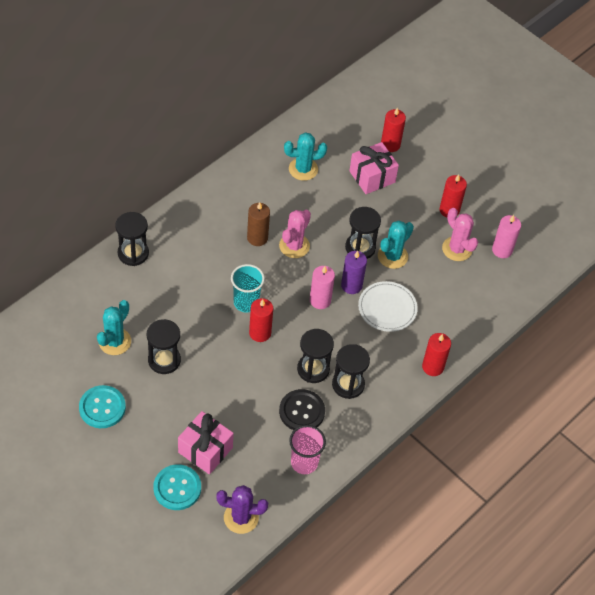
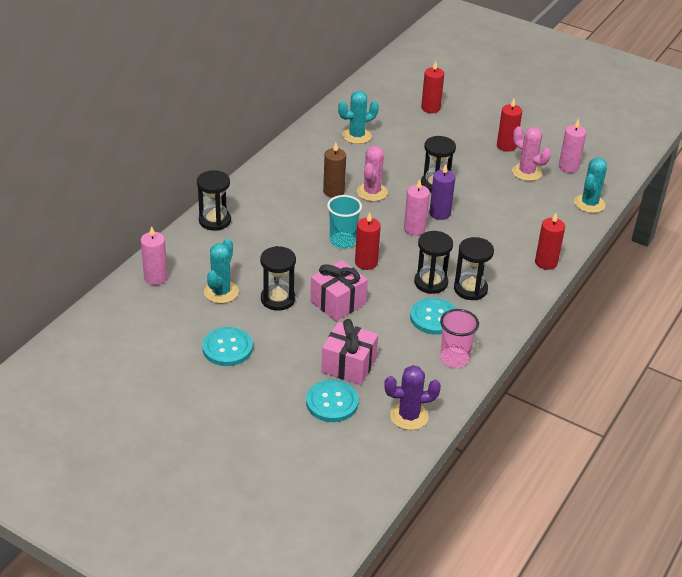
camera: 10 degrees left, 15 degrees down
black button [279,389,325,430] -> turquoise button [410,298,456,335]
pink gift [349,142,399,194] -> pink gift moved to [310,260,368,321]
white plate [358,281,418,332] -> none
turquoise cactus [378,221,414,269] -> turquoise cactus moved to [574,158,607,213]
none -> pink candle [141,226,168,285]

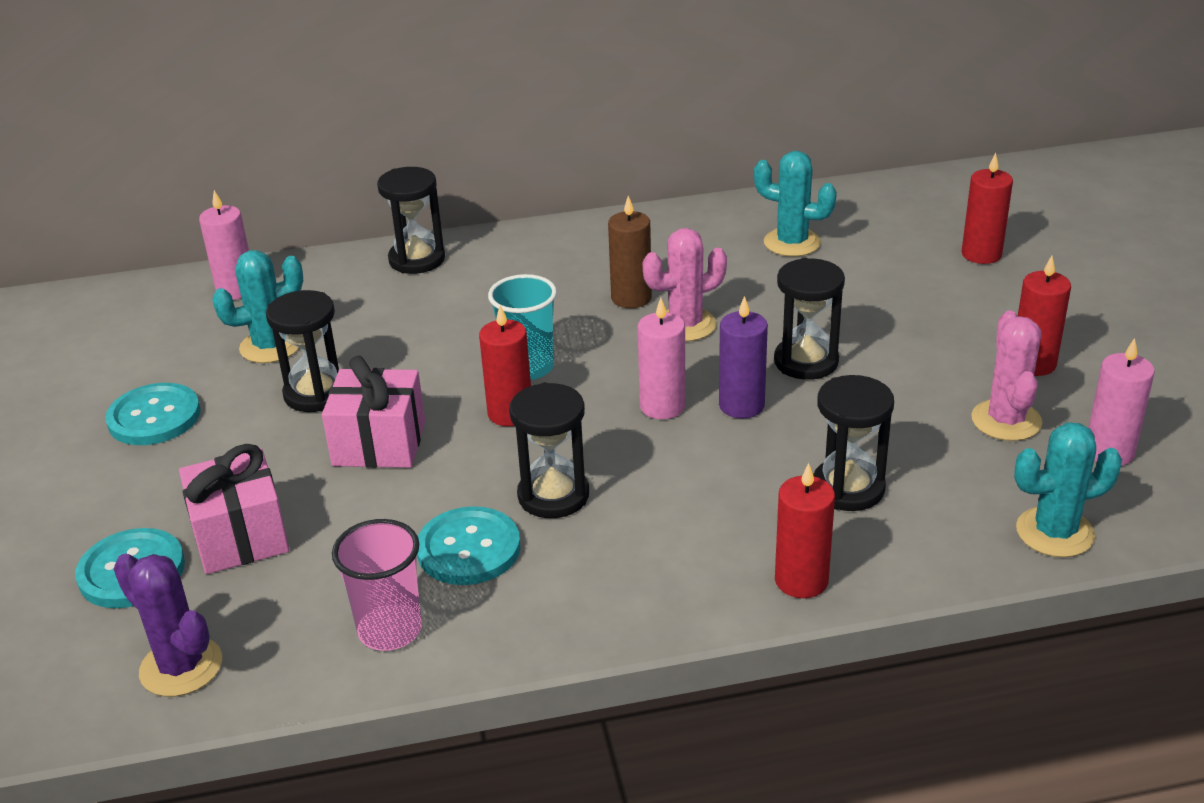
camera: 50 degrees right, 5 degrees down
black hourglass [454,237,494,300] -> black hourglass moved to [813,375,894,511]

